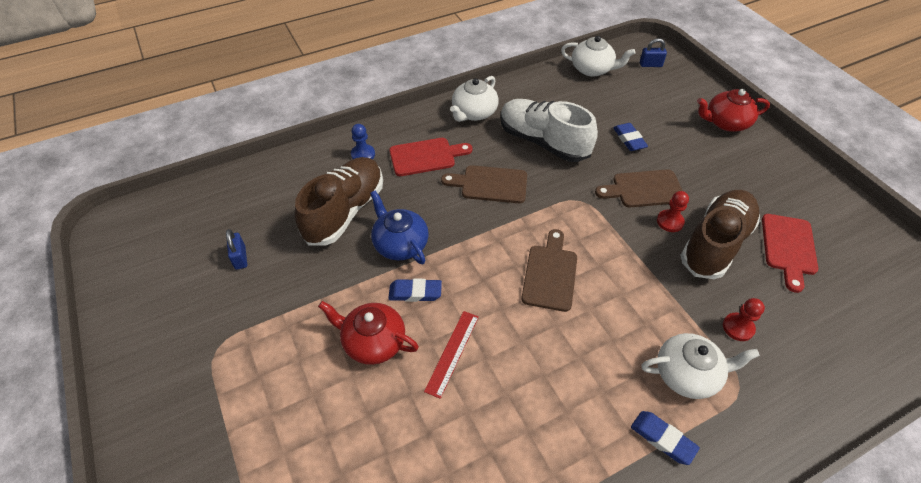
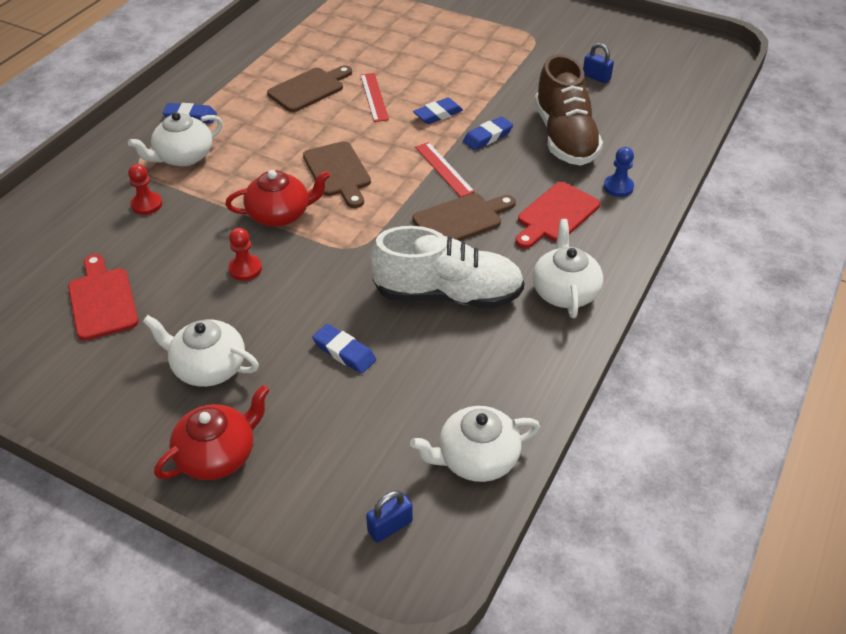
camera: 145 degrees right, 5 degrees down
red teapot [318,301,419,365] -> red teapot moved to [225,170,330,227]
blue teapot [370,191,429,264] -> blue eraser [463,116,513,150]
brown cutting board [595,169,683,207] -> brown cutting board moved to [267,65,352,112]
brown shoe [680,190,760,279] -> none
none -> white teapot [142,315,259,387]
none -> red ruler [415,142,475,197]

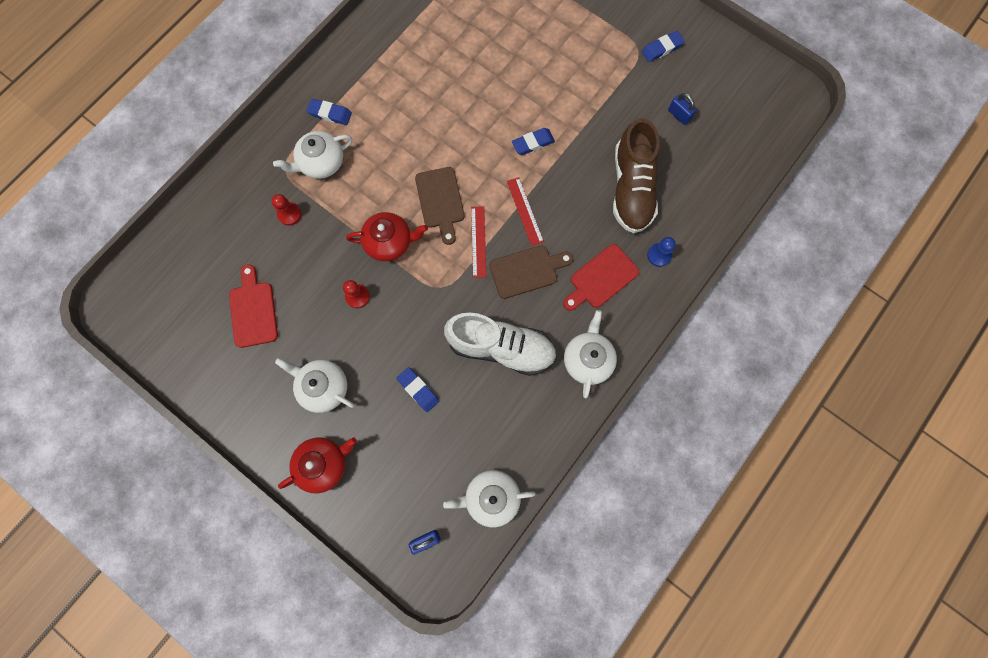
camera: 10 degrees right, 30 degrees up
brown cutting board [267,65,352,112] -> none
red ruler [360,73,389,122] -> red ruler moved to [471,207,486,278]
blue eraser [463,116,513,150] -> blue eraser moved to [642,31,685,62]

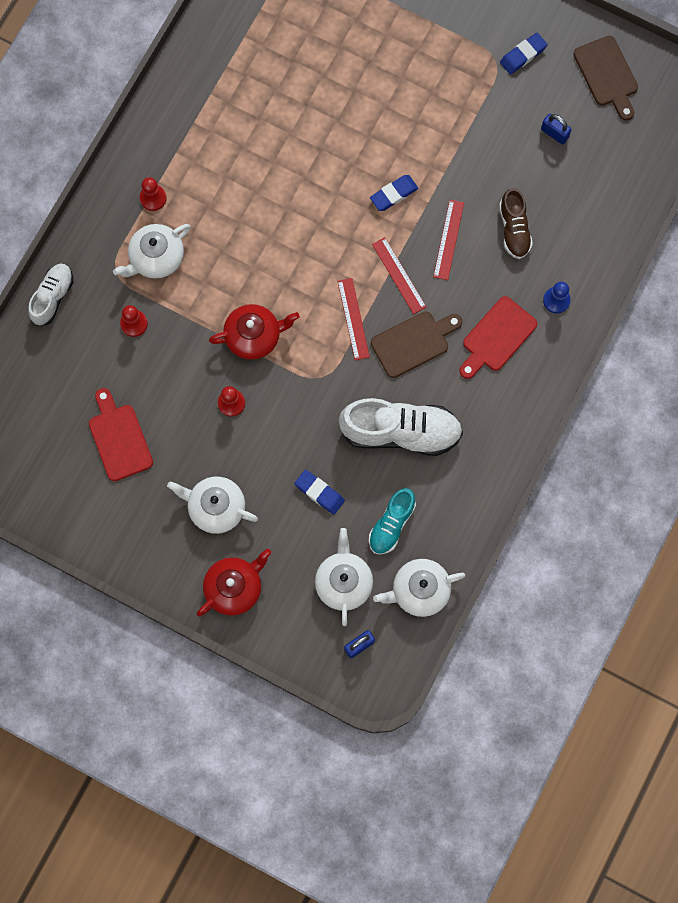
camera: 10 degrees left, 0 degrees up
blue eraser [306,99,352,125] -> red pawn [140,177,167,211]
brown cutting board [415,167,465,245] -> brown cutting board moved to [573,36,638,121]
white teapot [564,310,617,398] -> white teapot moved to [315,528,373,626]
brown shoe [613,118,660,233] -> brown shoe [499,188,533,259], size x0.57
none -> white shoe [28,263,73,326]
none -> turquoise shoe [369,488,416,555]
none -> red ruler [433,200,464,280]

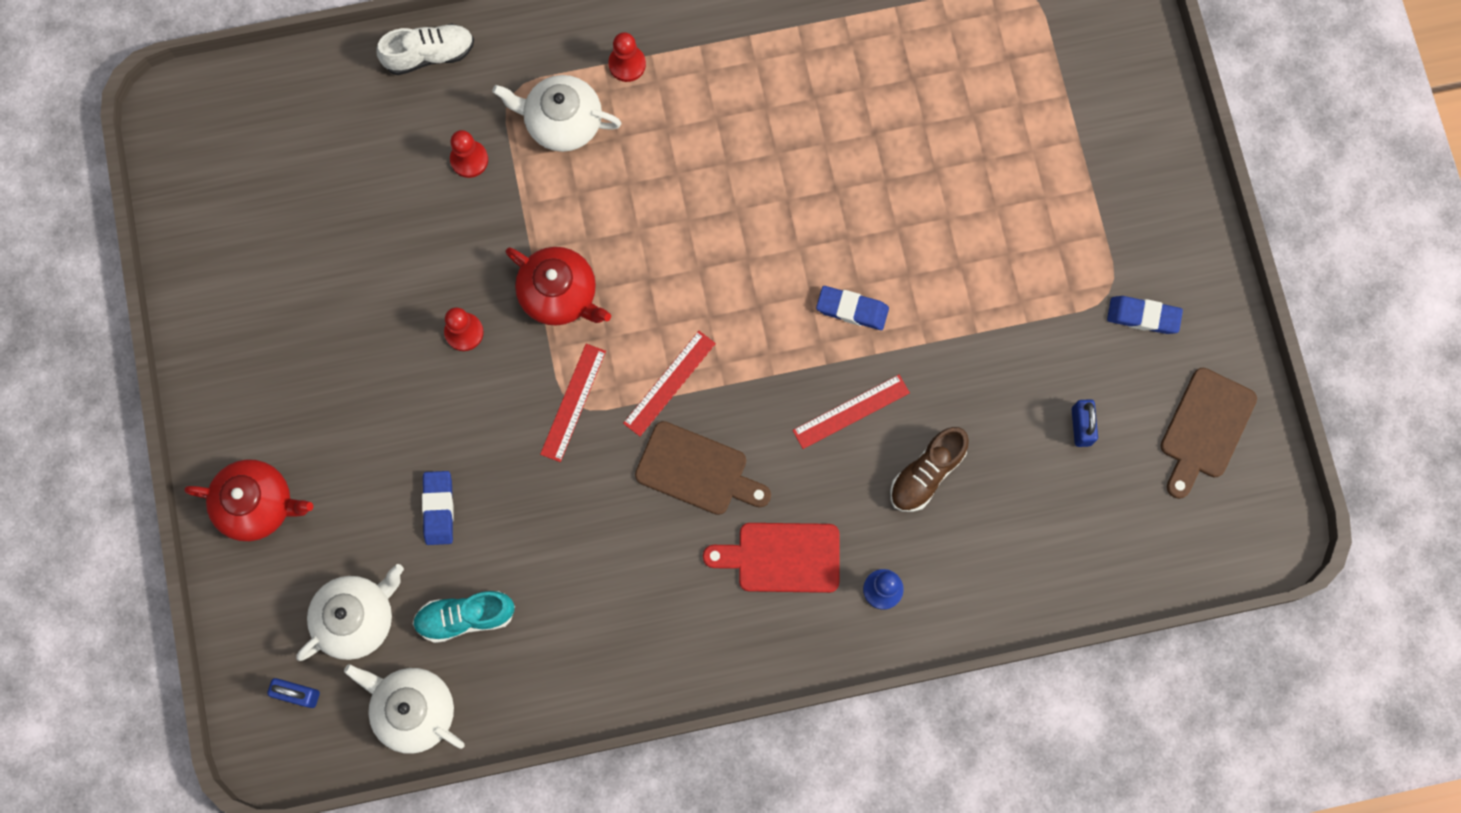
camera: 50 degrees right, 0 degrees up
red cutting board [89,388,153,481] -> none
white teapot [167,477,258,534] -> none
white shoe [339,398,463,456] -> none
red ruler [372,237,426,314] -> red ruler moved to [540,344,606,462]

